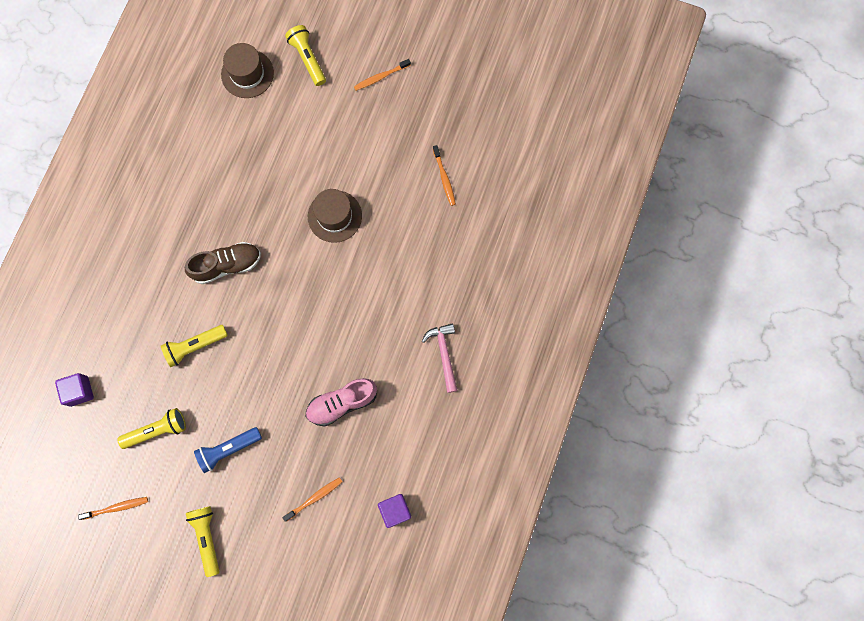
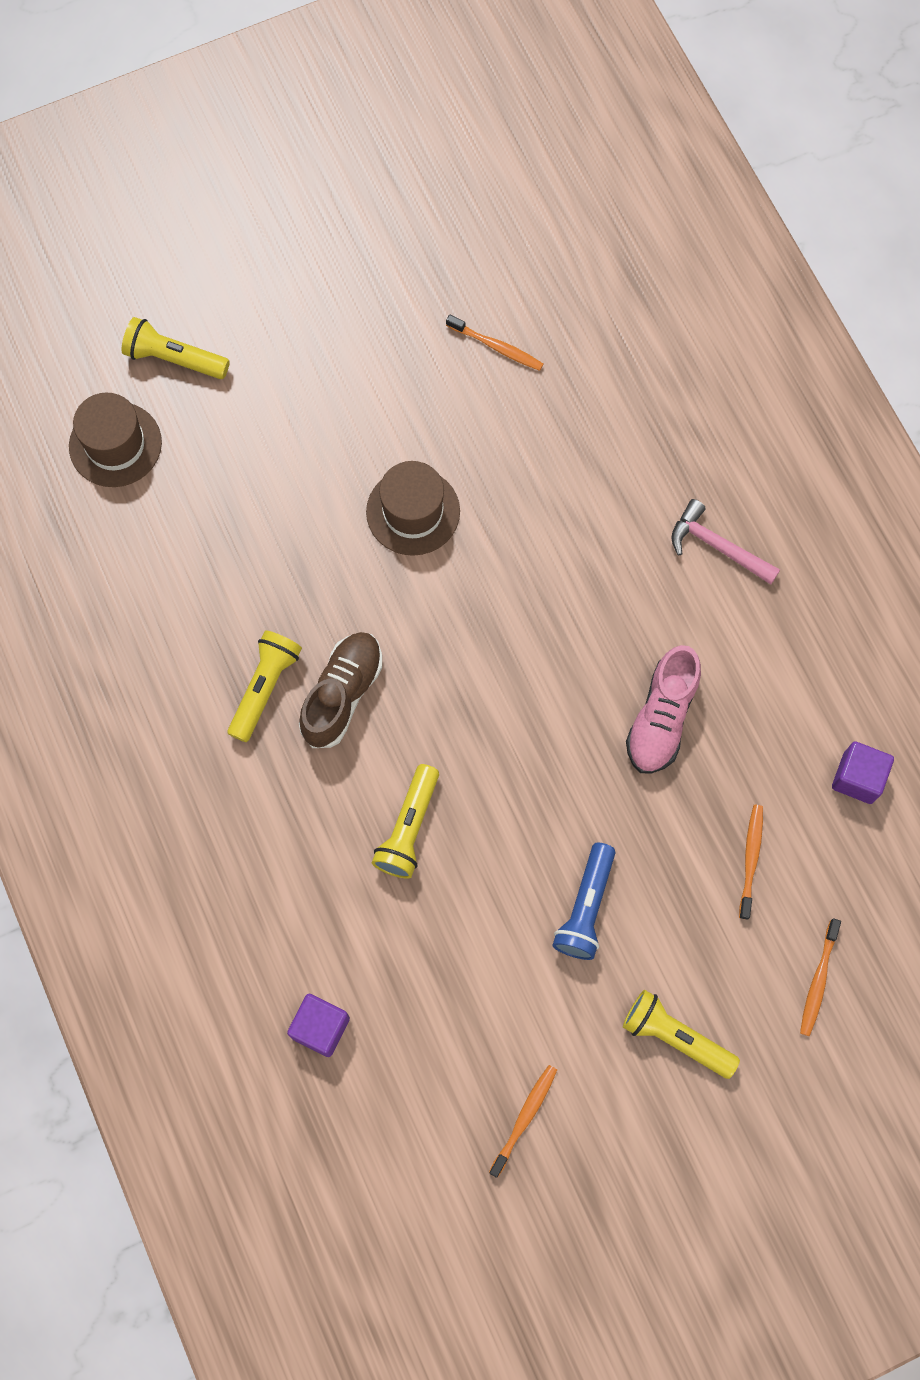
camera: 45 degrees left, 5 degrees down
yellow flashlight [117,408,186,449] -> yellow flashlight moved to [227,630,302,742]
orange toothbrush [354,59,411,91] -> orange toothbrush moved to [800,918,841,1036]

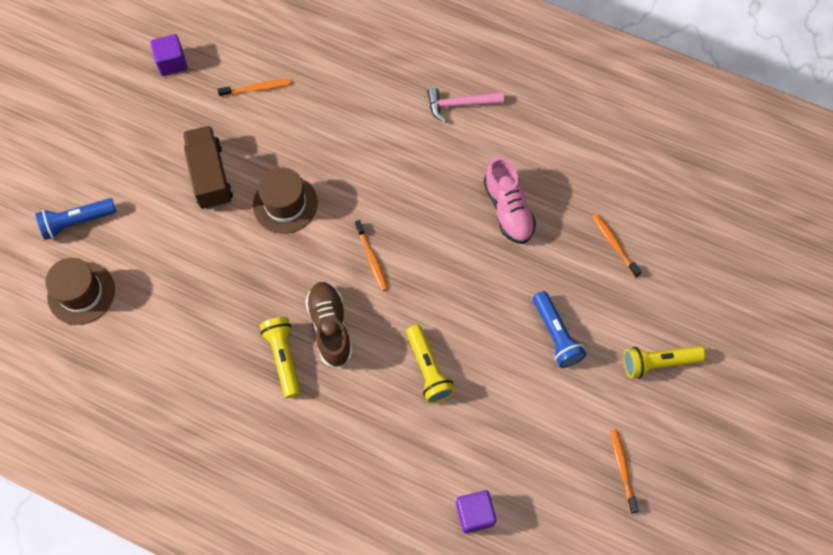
camera: 40 degrees left, 5 degrees down
yellow flashlight [122,317,230,379] -> blue flashlight [36,198,117,240]
orange toothbrush [800,918,841,1036] -> orange toothbrush moved to [355,220,388,291]
purple cube [832,741,894,804] -> purple cube moved to [150,34,187,76]
none -> brown truck [183,126,233,210]

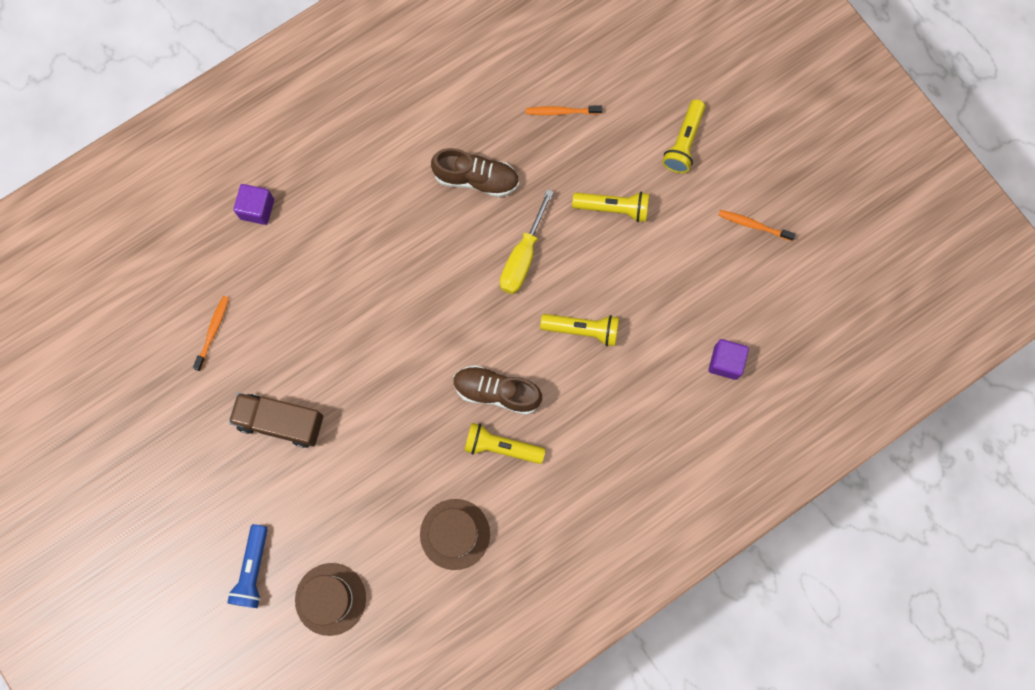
camera: 60 degrees left, 10 degrees up
purple cube [150,34,187,76] -> purple cube moved to [233,184,274,225]
brown hat [253,167,318,234] -> brown hat moved to [420,499,490,570]
orange toothbrush [355,220,388,291] -> none
pink hammer [427,87,504,123] -> none
pink shoe [483,157,536,244] -> brown shoe [431,148,519,197]
blue flashlight [533,291,586,368] -> yellow flashlight [572,192,649,222]
none -> yellow screwdriver [500,189,554,294]

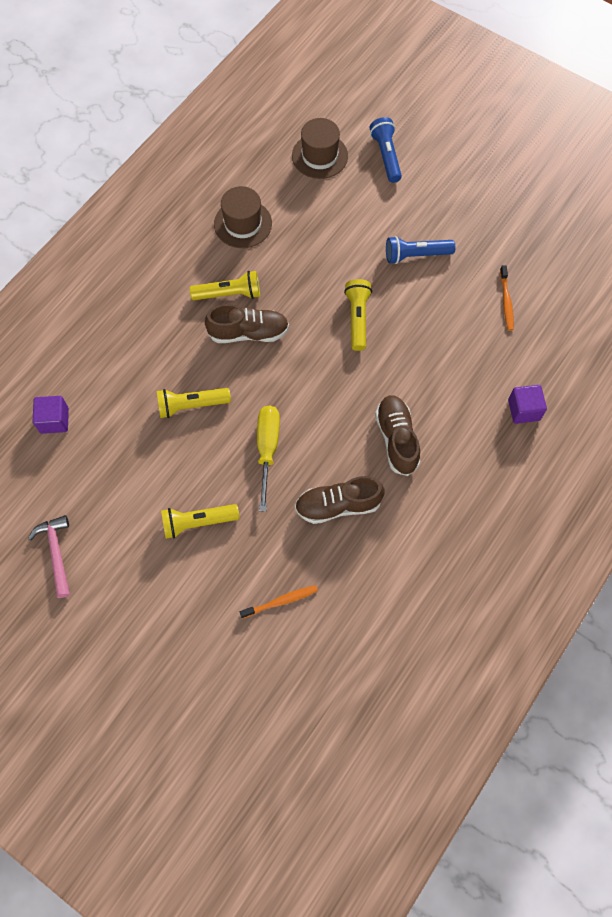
camera: 160 degrees right, 10 degrees down
brown truck [229,393,323,448] -> blue flashlight [386,236,455,264]
yellow flashlight [662,99,705,173] -> yellow flashlight moved to [344,279,372,351]
orange toothbrush [718,210,796,241] -> pink hammer [28,515,70,598]
none -> brown shoe [375,395,420,476]

